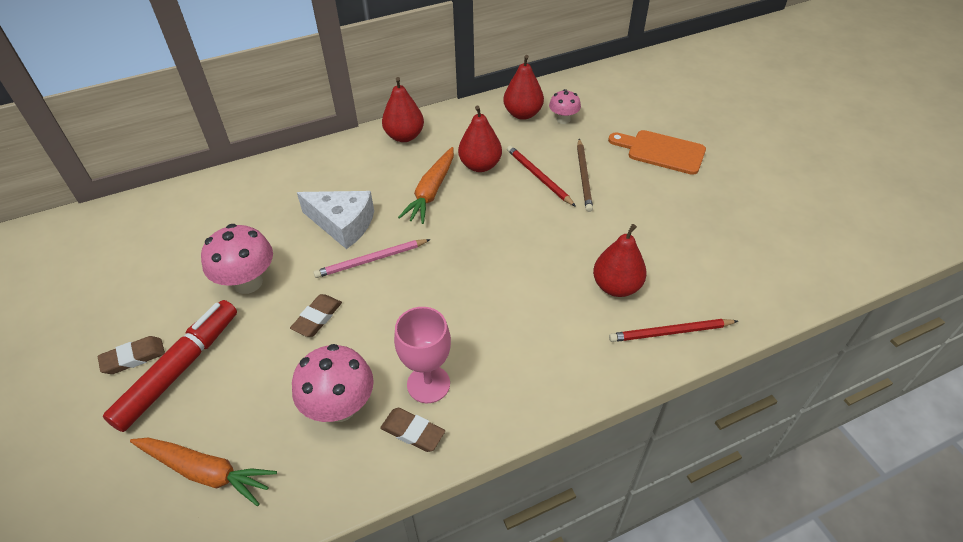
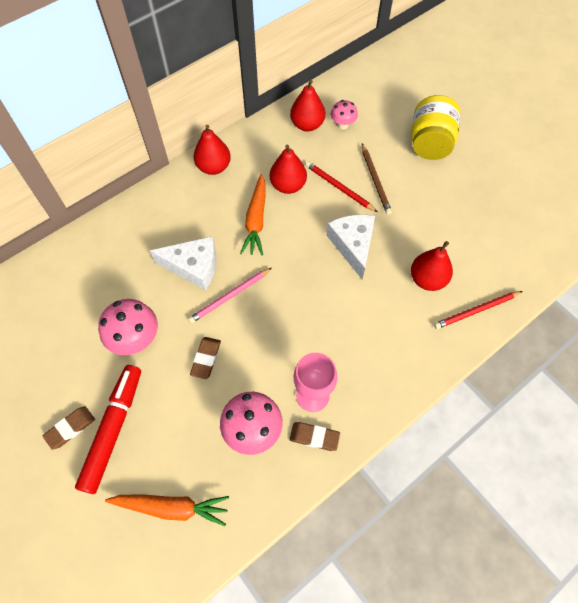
camera: 15 degrees left, 15 degrees up
orange cutting board [608,130,706,175] -> yellow jar [411,95,460,160]
none -> white cheese [327,215,375,279]

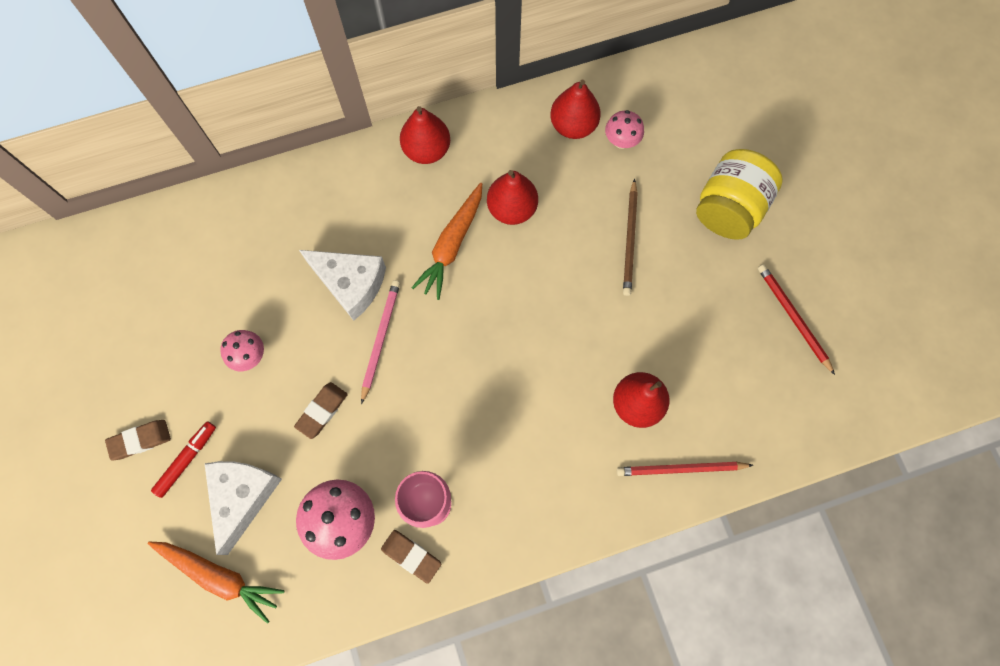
camera: 20 degrees right, 10 degrees up
red marker [75,365,141,494] -> red marker [151,421,216,498], size x0.54
pink mushroom [98,299,158,355] -> pink mushroom [220,330,264,371], size x0.59
pink pencil [188,268,272,323] -> pink pencil turned 120 degrees clockwise [361,280,400,404]
red pencil [306,162,377,212] -> red pencil moved to [758,264,835,375]
white cheese [327,215,375,279] -> white cheese moved to [204,461,282,555]

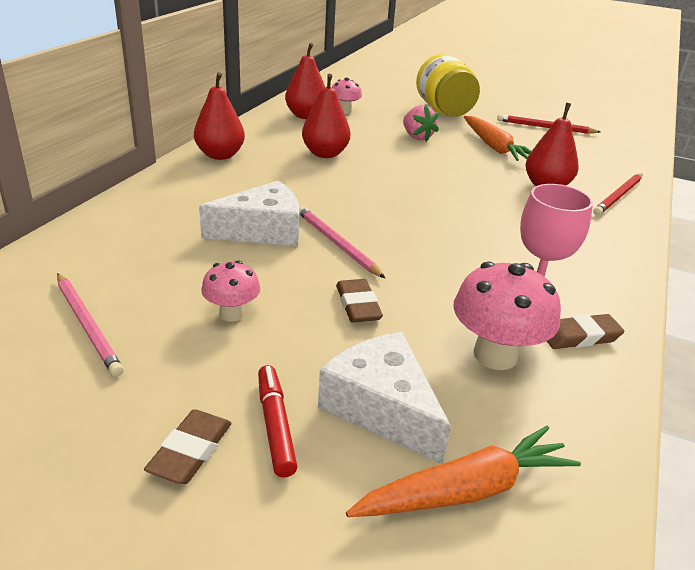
camera: 50 degrees left, 40 degrees down
orange carrot [411,183,482,300] -> orange carrot moved to [464,116,531,161]
brown pencil [623,179,638,296] -> pink strawberry [403,104,439,142]
none -> pink pencil [57,273,124,377]

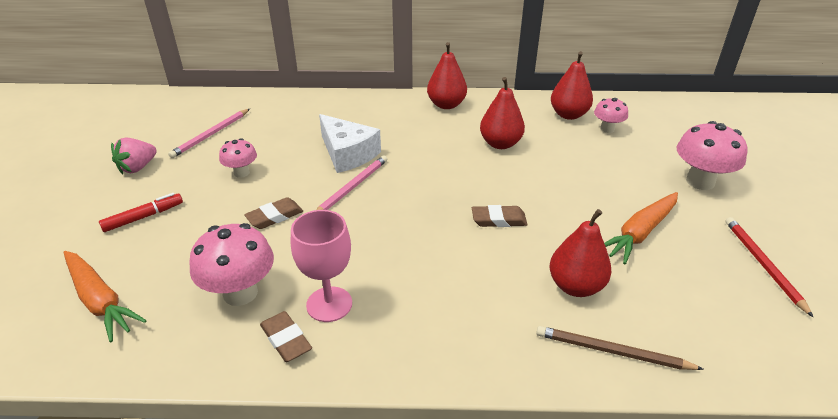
camera: 70 degrees right, 5 degrees up
brown eraser [144,409,232,484] -> brown eraser moved to [472,205,528,227]
white cheese [318,332,451,464] -> none
pink strawberry [403,104,439,142] -> pink strawberry moved to [111,138,157,174]
yellow jar [416,54,480,117] -> pink mushroom [677,121,748,190]
red pencil [593,173,642,215] -> brown pencil [536,326,704,370]

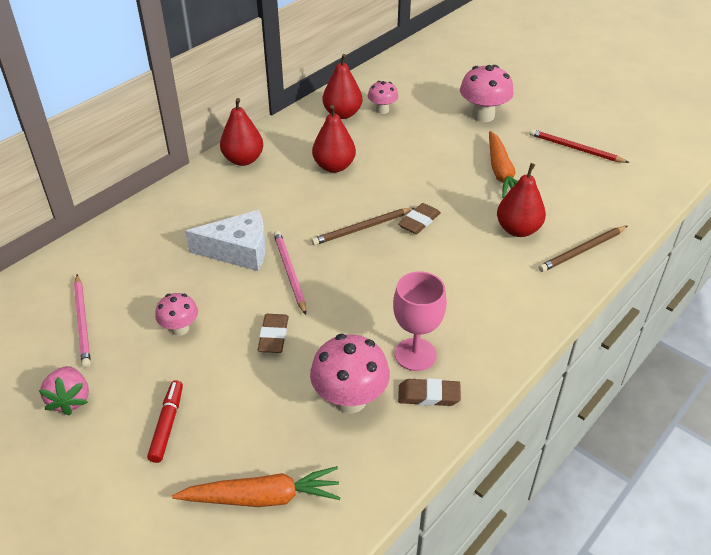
camera: 50 degrees left, 5 degrees up
none -> brown pencil [311,208,415,245]

